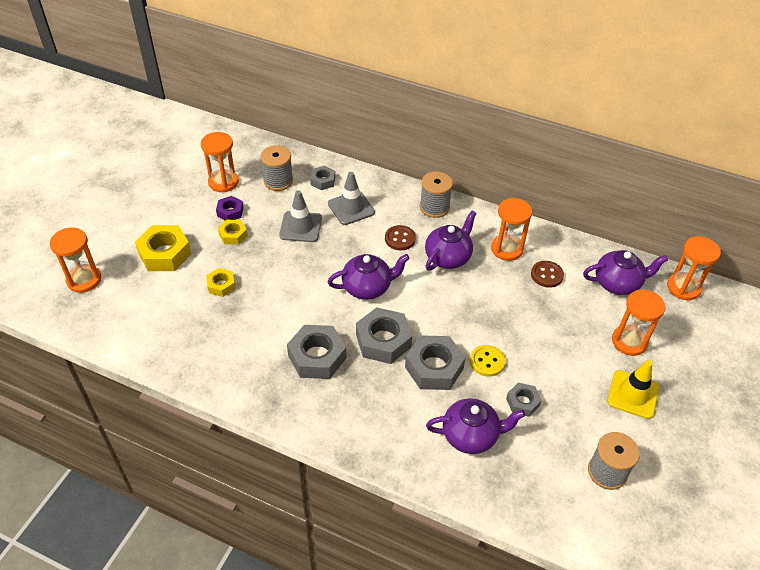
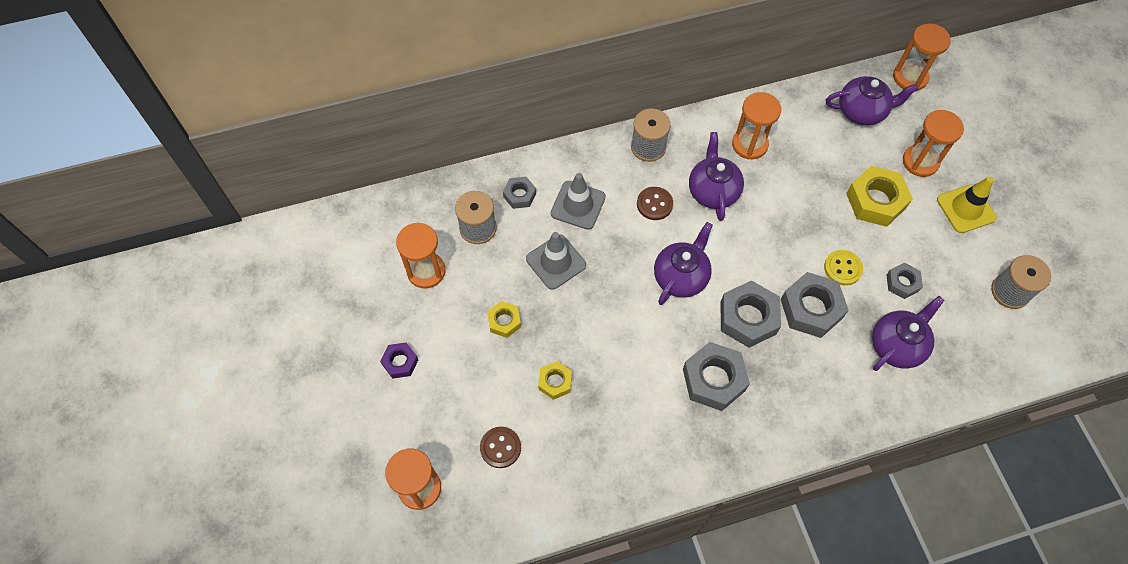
camera: 40 degrees left, 15 degrees up
yellow nut [135,225,191,271] -> yellow nut moved to [846,166,913,227]
purple nut [216,196,244,221] -> purple nut moved to [380,342,418,379]
brown button [531,261,564,288] -> brown button moved to [480,427,521,468]
purple teapot [583,250,668,295] -> purple teapot turned 45 degrees clockwise [826,76,918,126]

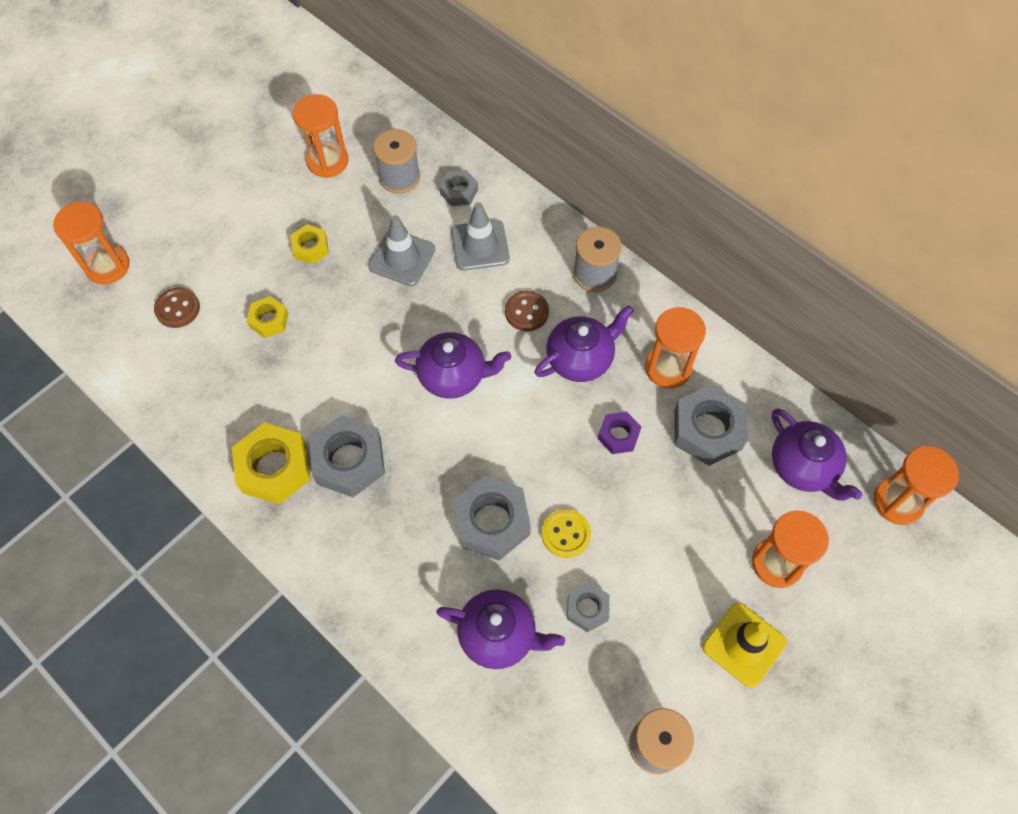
camera: 60 degrees right, 0 degrees up
purple nut [380,342,418,379] -> purple nut moved to [598,412,641,454]
grey nut [721,280,781,348] -> grey nut moved to [674,384,748,466]
yellow nut [846,166,913,227] -> yellow nut moved to [232,423,311,504]

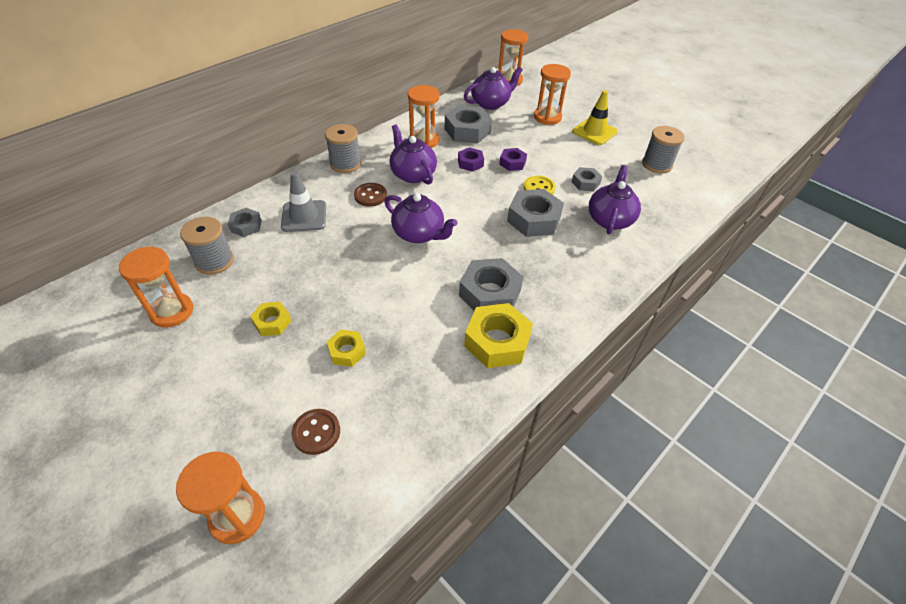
camera: 90 degrees left, 15 degrees down
grey traffic cone [368,215,435,286] -> none
purple teapot [395,332,511,399] -> purple teapot turned 120 degrees clockwise [384,193,457,243]
none -> purple nut [499,148,527,171]

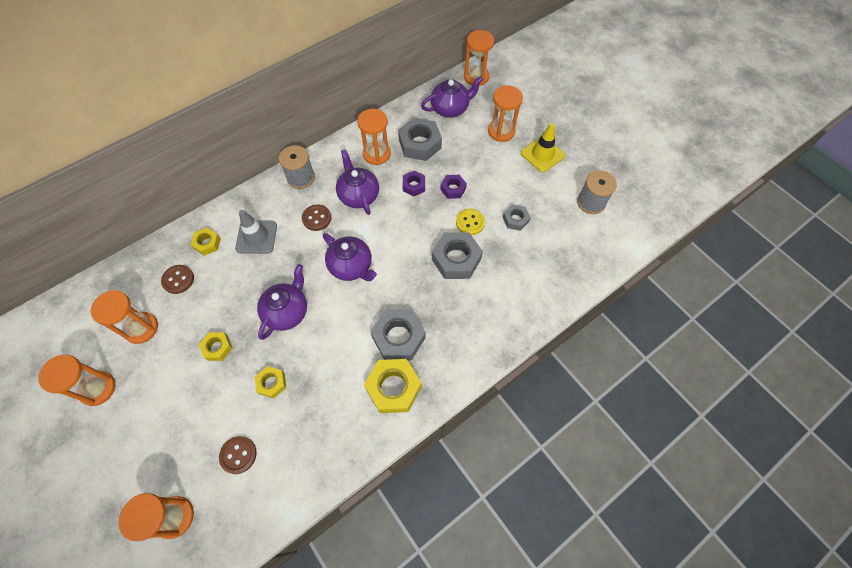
camera: 10 degrees right, 15 degrees up
grey spool [180,217,234,275] -> brown button [161,265,194,294]
grey nut [228,208,262,237] -> yellow nut [190,228,221,256]
purple teapot [589,165,641,234] -> purple teapot moved to [257,264,307,340]
none -> orange hourglass [39,355,115,406]

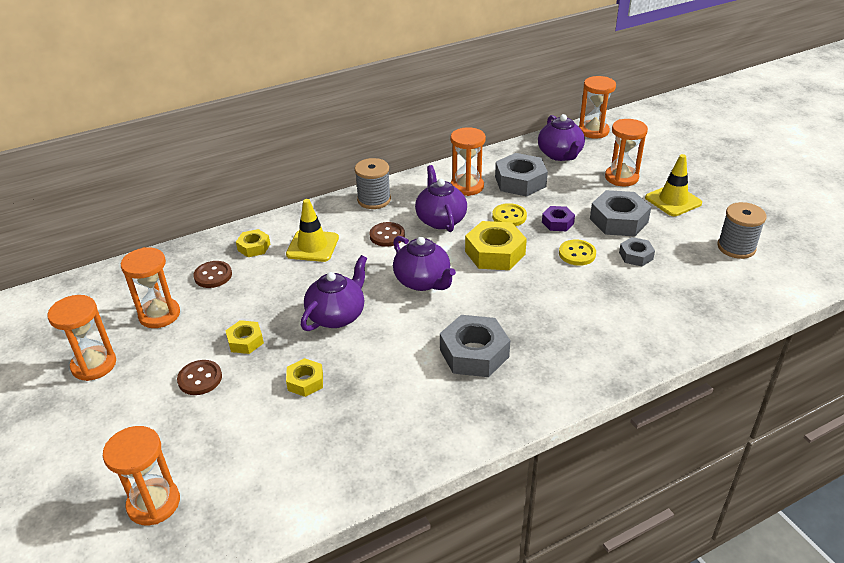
camera: 10 degrees right, 25 degrees down
brown button [219,436,257,474] -> brown button moved to [177,360,222,395]
grey traffic cone [235,210,277,254] -> yellow traffic cone [286,199,339,262]
yellow nut [364,359,422,413] -> yellow nut moved to [465,221,527,270]
purple nut [402,170,425,197] -> yellow button [492,203,527,226]
purple teapot [421,76,483,118] -> purple teapot turned 90 degrees clockwise [538,114,585,161]
grey nut [432,232,483,279] -> grey nut moved to [590,190,651,236]

